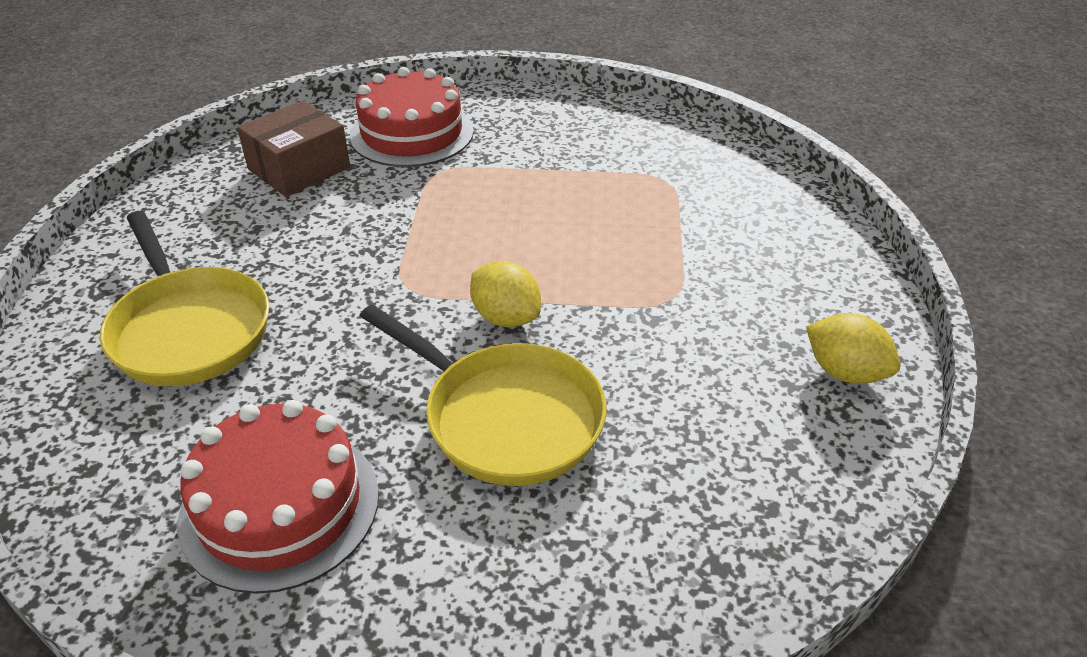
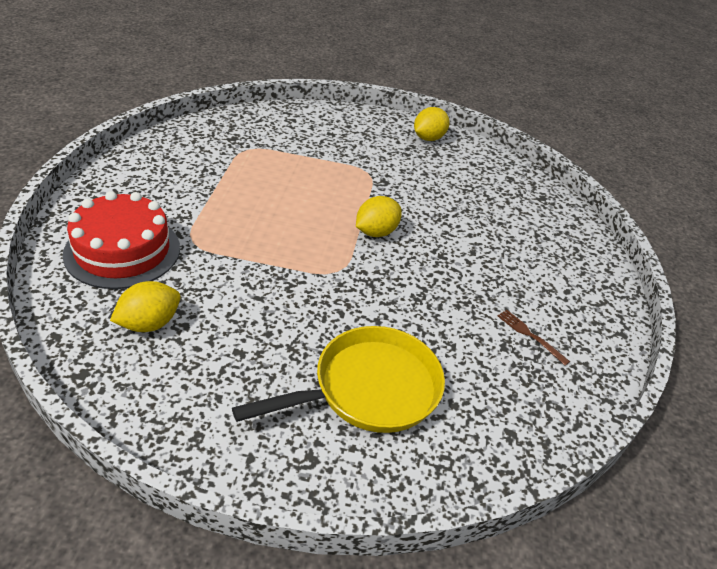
camera: 90 degrees left, 0 degrees up
red cake [178,400,379,594] -> brown fork [498,310,570,366]
brown box [237,100,350,197] -> yellow lemon [110,281,180,332]
yellow pan [360,304,607,486] -> none

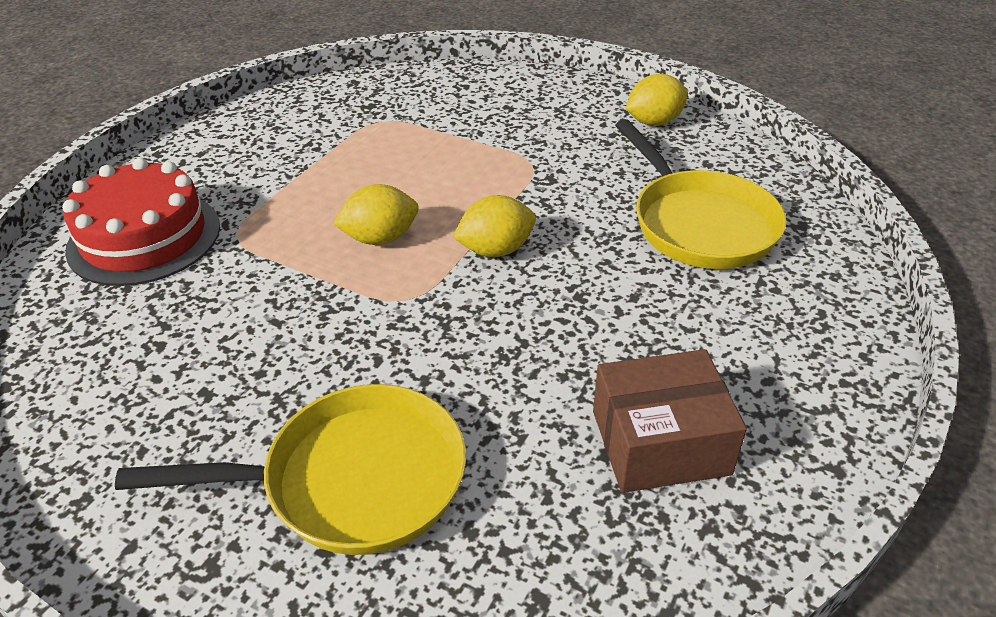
camera: 25 degrees right, 0 degrees up
yellow lemon [110,281,180,332] -> yellow lemon moved to [333,184,419,245]
brown fork [498,310,570,366] -> brown box [593,349,747,493]
none -> yellow pan [615,119,787,269]

